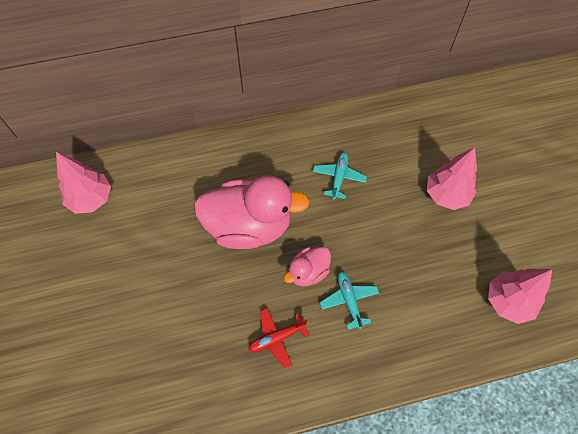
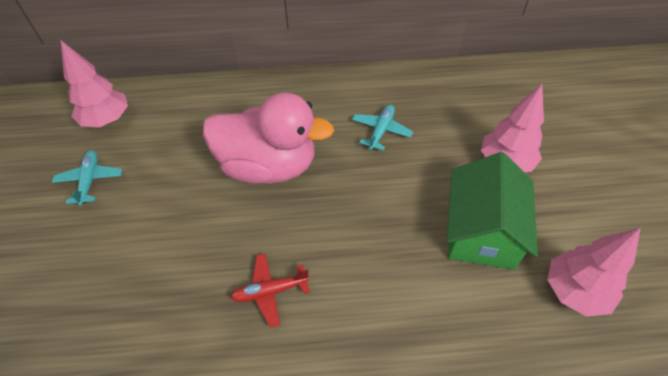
camera: 10 degrees right, 10 degrees down
pink duck [284,247,331,286] -> none
turquoise plane [320,271,379,330] -> turquoise plane moved to [52,150,122,206]
none -> green house [447,152,538,270]

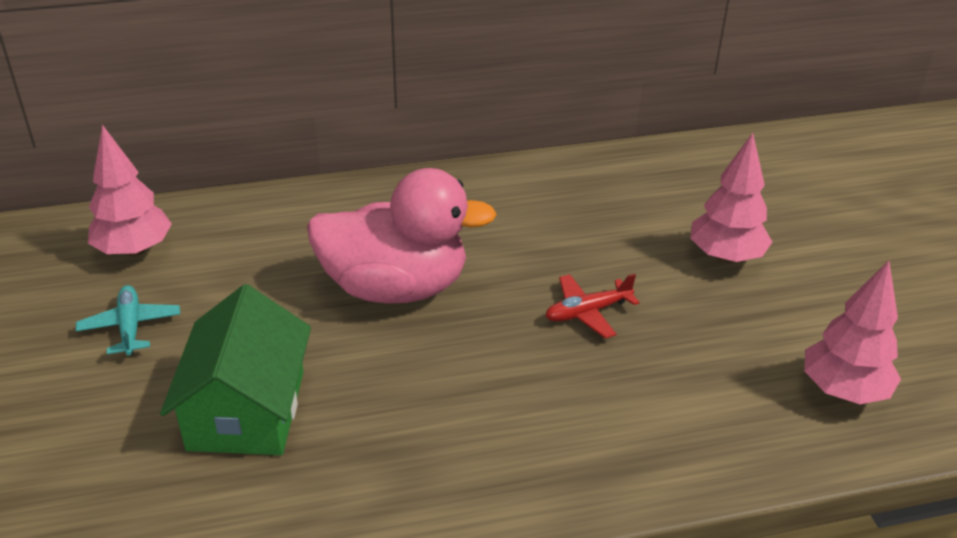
camera: 10 degrees left, 15 degrees down
red plane [230,253,310,328] -> red plane moved to [545,273,640,339]
turquoise plane [352,105,413,151] -> none
green house [447,152,538,270] -> green house moved to [160,284,311,455]

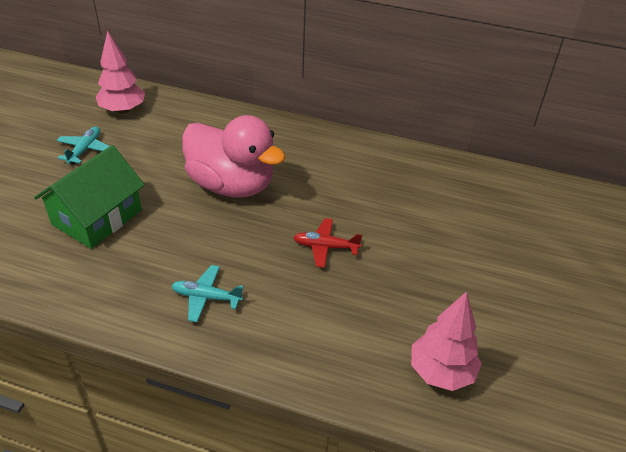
camera: 30 degrees right, 5 degrees up
pink tree [690,133,772,263] -> none
none -> turquoise plane [171,265,244,322]

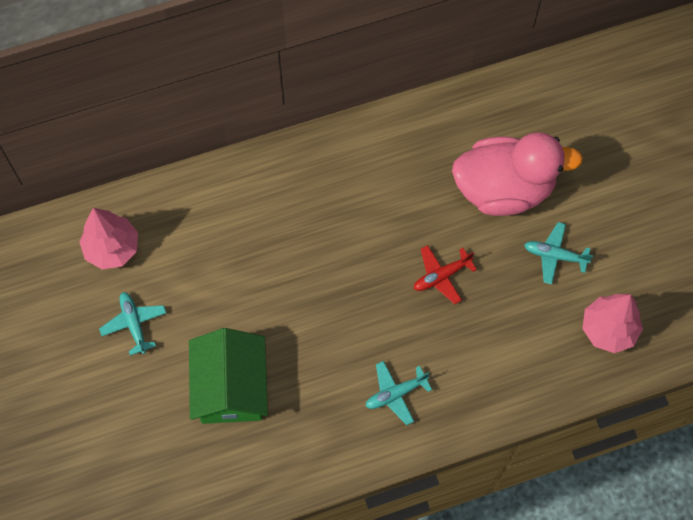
camera: 35 degrees left, 25 degrees up
pink duck [182,115,286,198] -> pink duck moved to [452,132,583,216]
none -> turquoise plane [524,222,593,284]

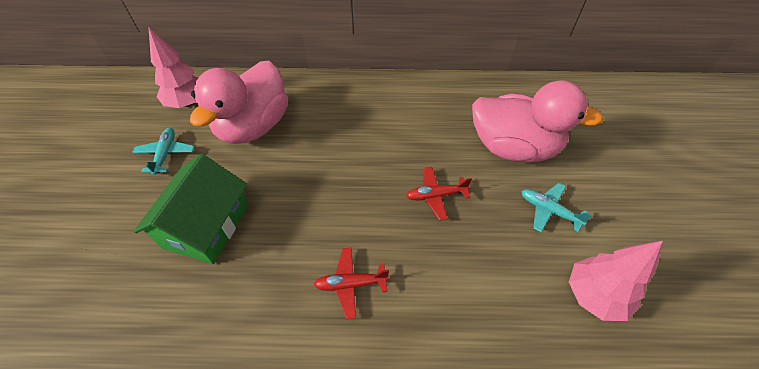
camera: 20 degrees right, 15 degrees down
turquoise plane [365,361,432,425] -> red plane [314,248,389,319]
none -> pink duck [190,61,288,144]

